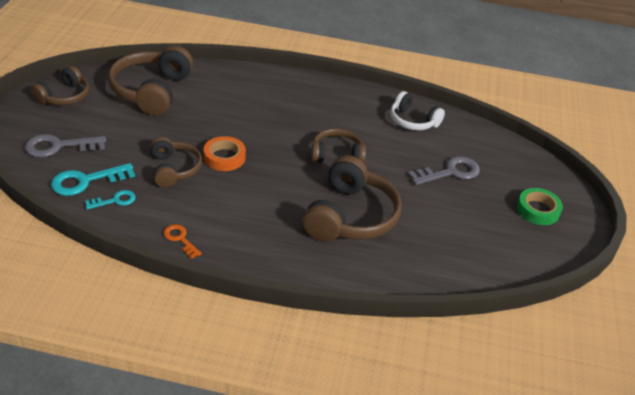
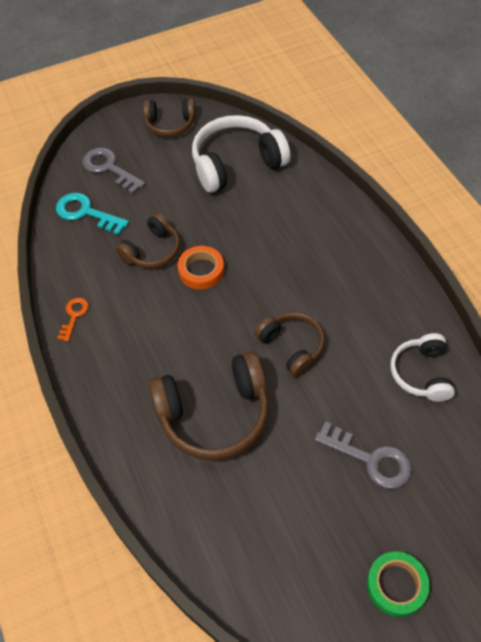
camera: 60 degrees right, 15 degrees up
turquoise key [85,190,136,209] -> none
brown headphones [108,46,193,116] -> white headphones [192,115,290,193]

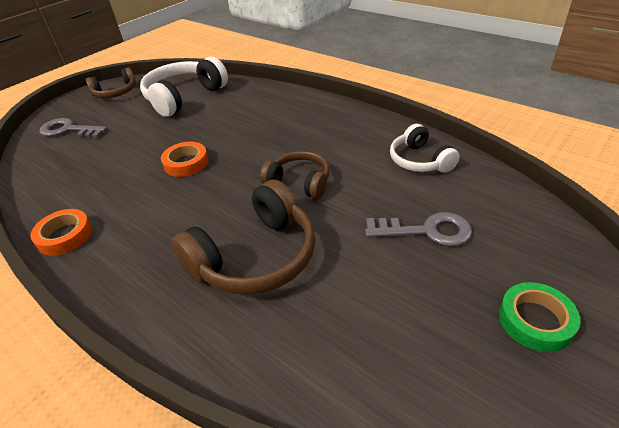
camera: 25 degrees left, 15 degrees down
turquoise key [56,193,129,235] -> none
orange key [57,298,89,341] -> orange tape [30,209,92,256]
brown headphones [116,213,180,268] -> none

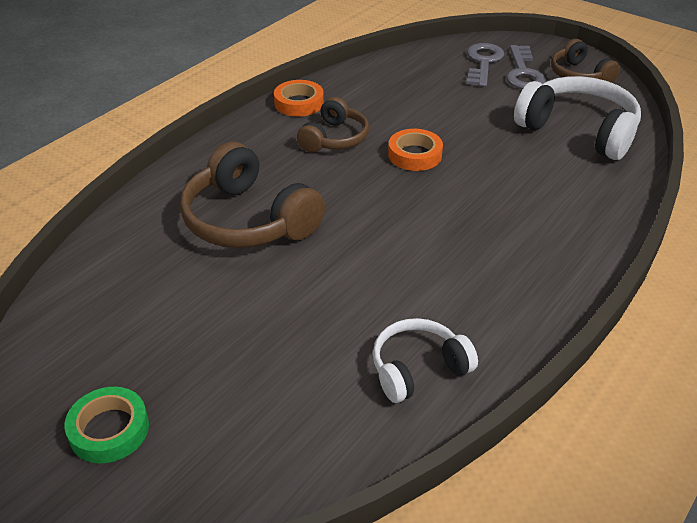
camera: 85 degrees right, 0 degrees up
brown headphones [260,151,330,199] -> brown headphones moved to [297,97,369,152]
grey key [365,212,472,246] -> grey key moved to [506,45,546,89]

